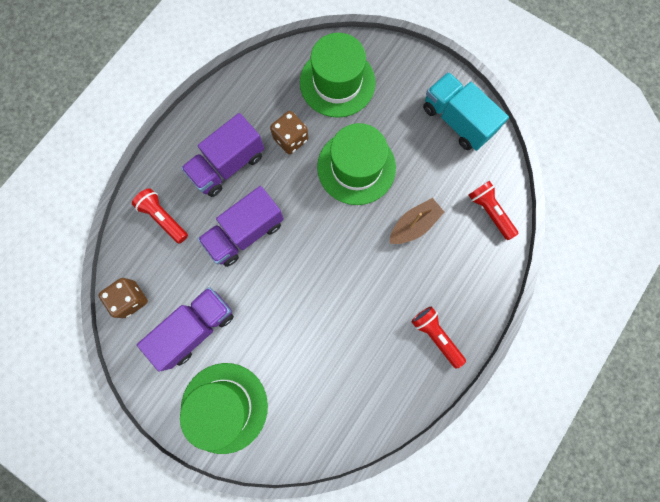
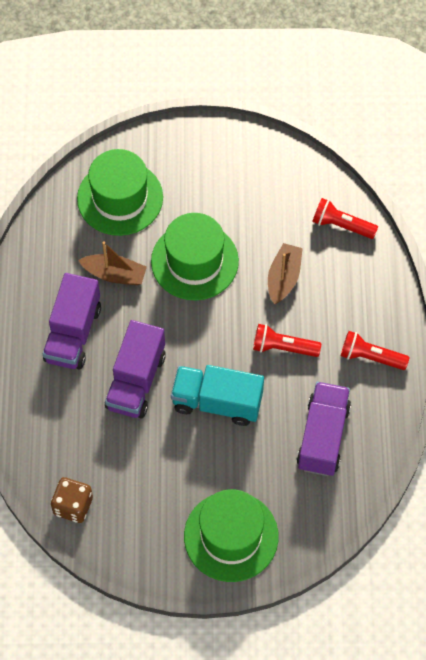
camera: 35 degrees left, 15 degrees down
red flashlight [132,188,188,244] -> red flashlight moved to [253,324,321,357]
purple truck [137,287,234,372] -> purple truck moved to [297,382,351,476]
brown dice [270,111,308,155] -> brown boat [78,242,147,285]
turquoise truck [423,72,509,151] -> turquoise truck moved to [171,365,264,426]

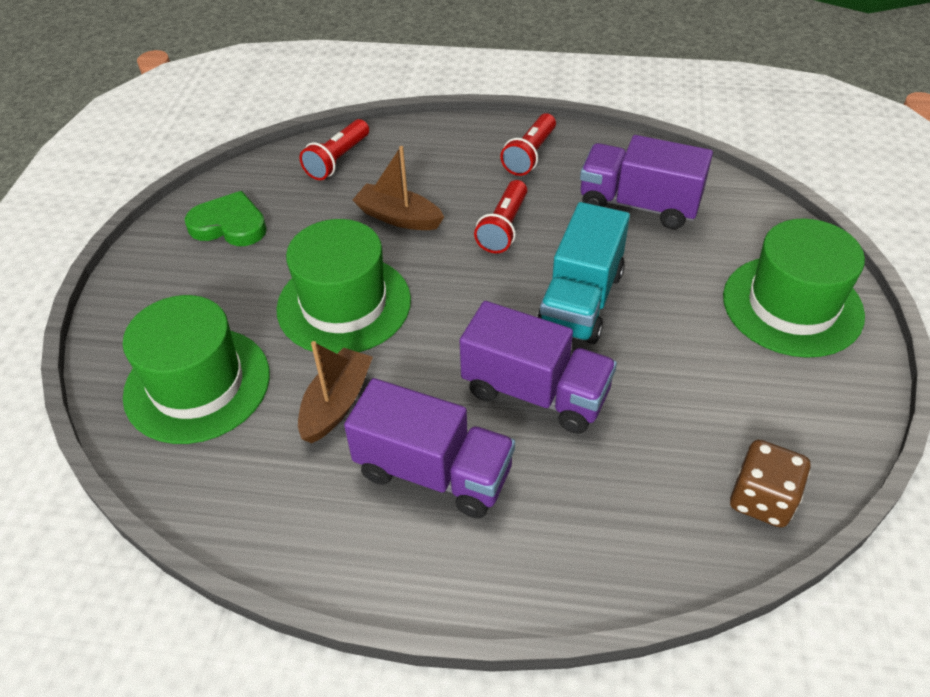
camera: 80 degrees left, 15 degrees down
none -> green heart [184,191,267,246]

